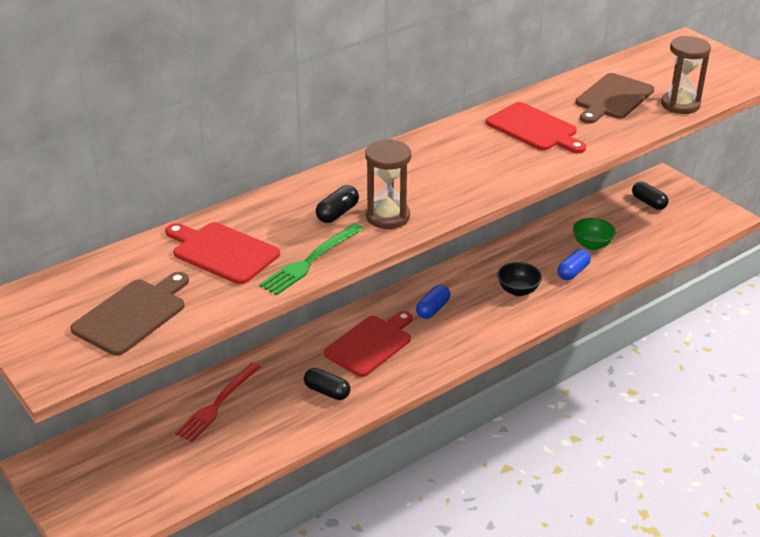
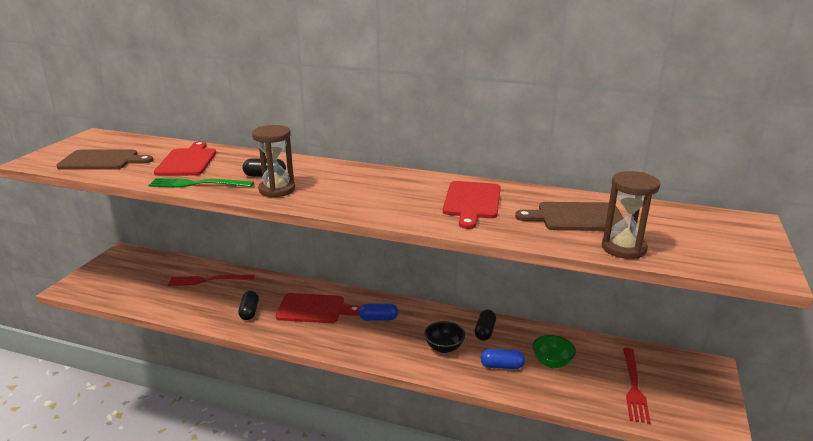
camera: 55 degrees right, 10 degrees down
black capsule [632,182,668,210] -> black capsule moved to [475,310,496,341]
none -> red fork [623,348,651,424]

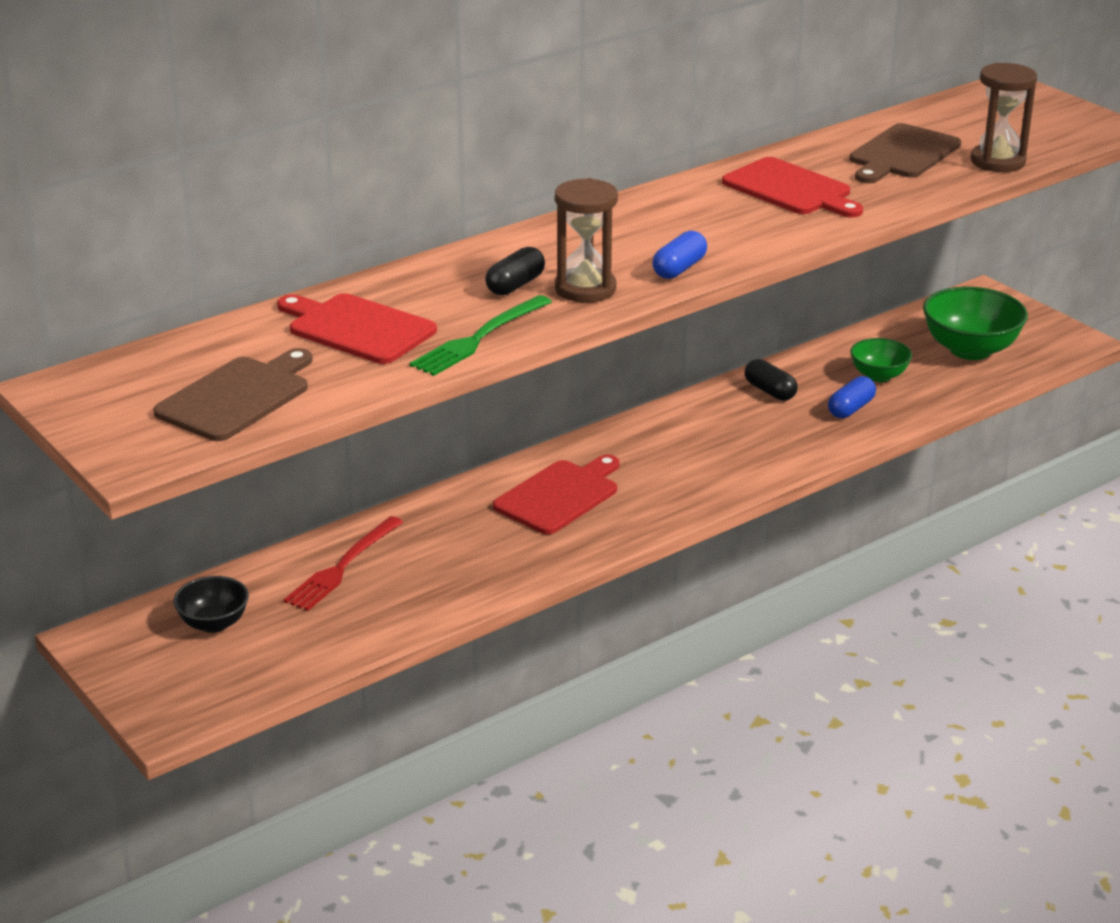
camera: 55 degrees left, 5 degrees up
black capsule [238,291,259,320] -> none
blue capsule [359,303,398,321] -> blue capsule moved to [652,231,707,279]
black bowl [424,321,465,353] -> black bowl moved to [173,576,249,633]
red fork [623,348,651,424] -> green bowl [923,287,1028,360]

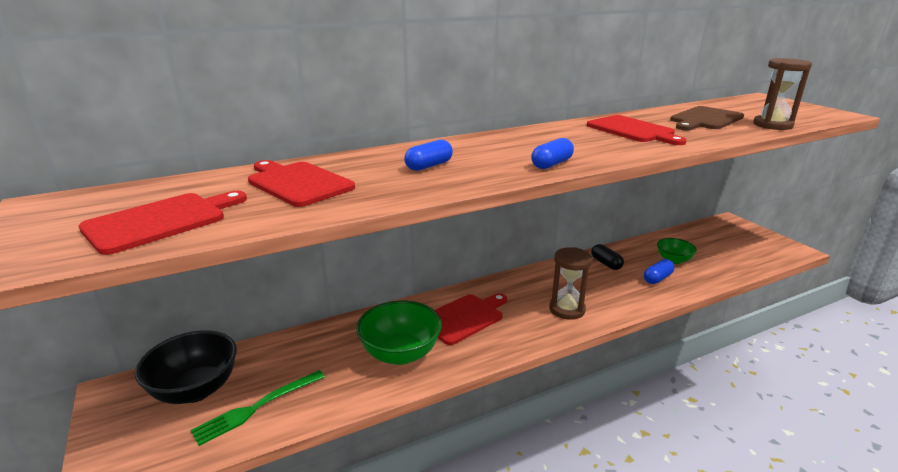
camera: 10 degrees right, 5 degrees down
brown cutting board [153,348,313,441] -> red cutting board [79,191,247,255]
black bowl [173,576,249,633] -> black bowl [135,330,237,404], size x1.71
red fork [283,516,403,611] -> none
green fork [409,295,552,376] -> green fork moved to [190,370,325,446]
black capsule [485,247,545,295] -> blue capsule [404,140,453,171]
brown hourglass [555,178,618,303] -> brown hourglass moved to [549,247,593,320]
green bowl [923,287,1028,360] -> green bowl moved to [356,300,442,365]

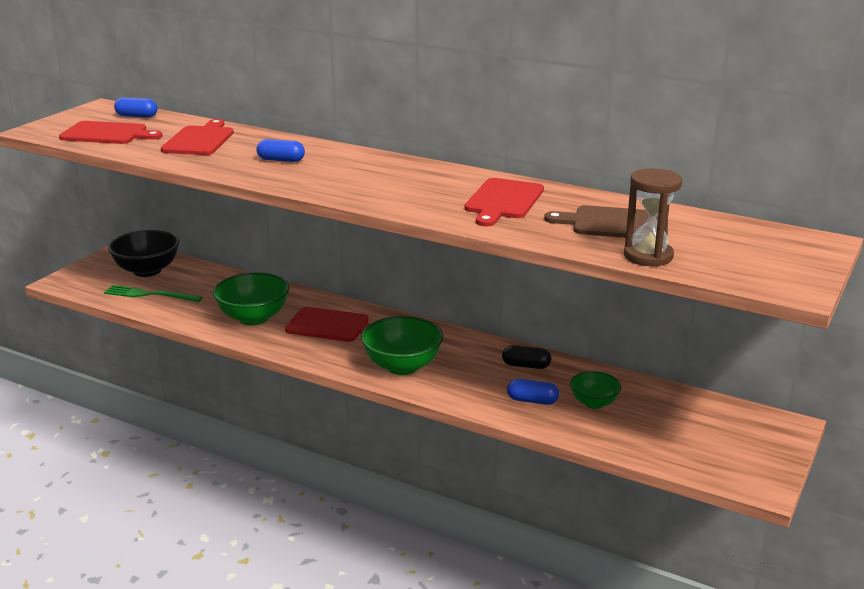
camera: 55 degrees right, 0 degrees up
blue capsule [531,138,574,169] -> blue capsule moved to [114,98,158,118]
brown hourglass [549,247,593,320] -> green bowl [361,316,443,375]
black capsule [591,244,624,270] -> black capsule turned 75 degrees clockwise [502,345,551,369]

